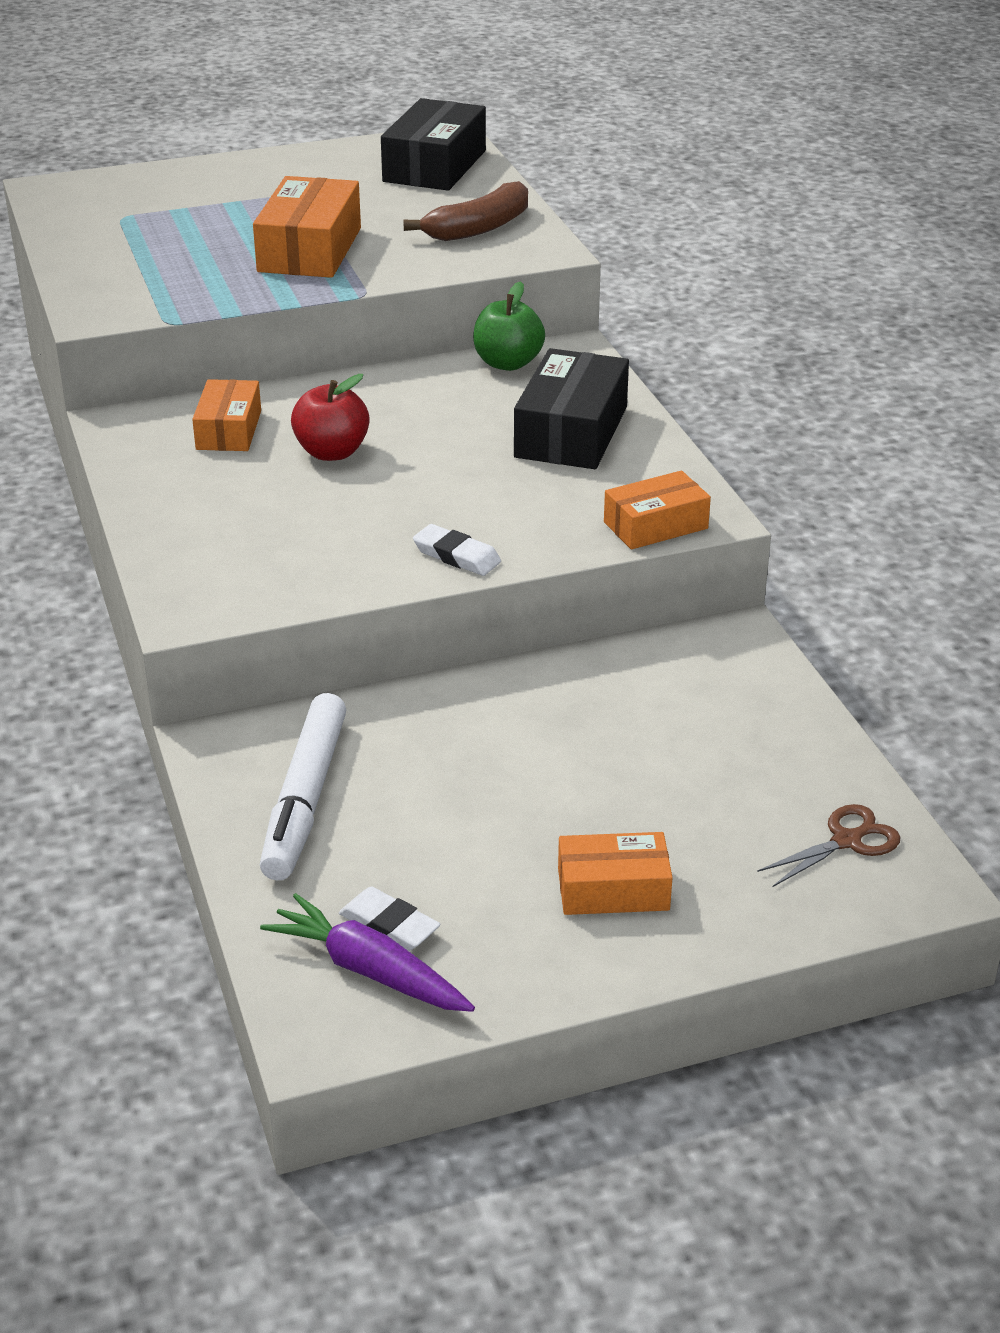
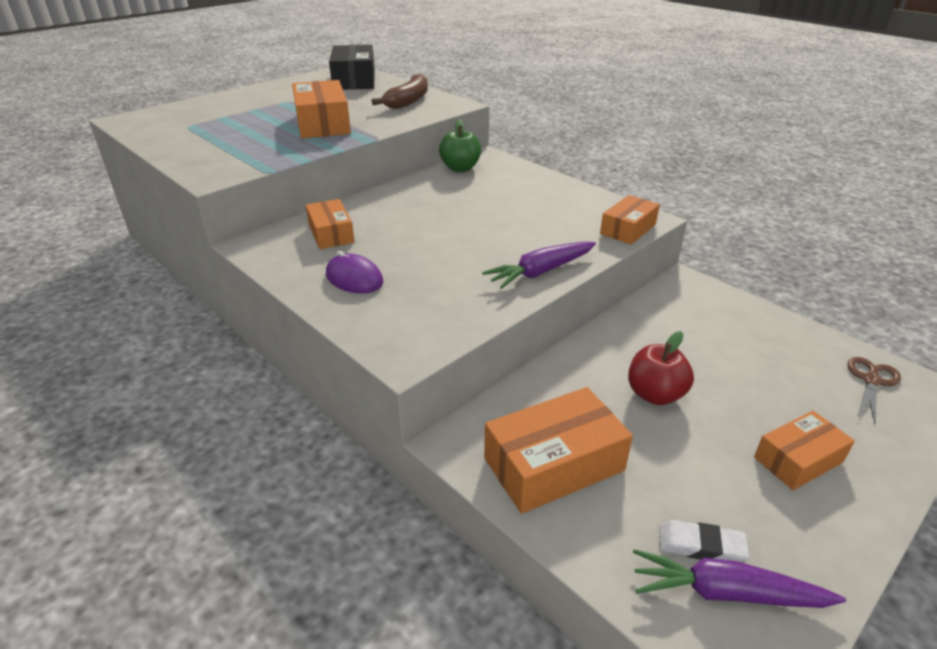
camera: 25 degrees left, 0 degrees up
white marker [260,693,346,880] -> orange box [484,387,633,514]
red apple [291,374,370,461] -> red apple moved to [628,331,694,405]
white eraser [413,524,501,576] -> purple carrot [482,241,596,289]
black box [514,348,629,469] -> none
none -> purple mouse [326,251,383,294]

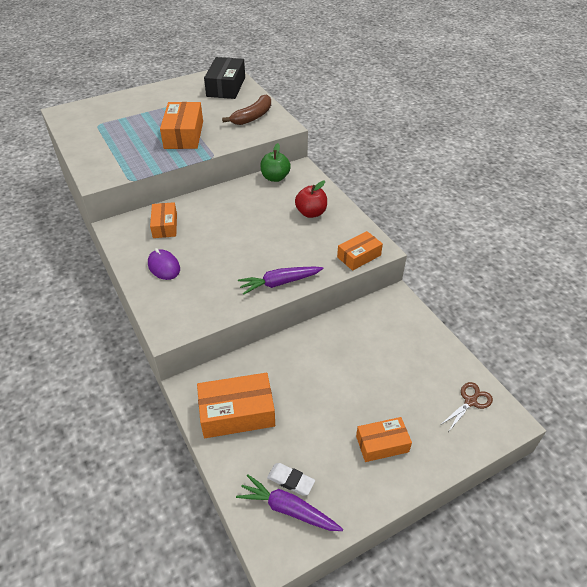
camera: 15 degrees right, 10 degrees up
red apple [628,331,694,405] -> red apple moved to [295,181,327,218]

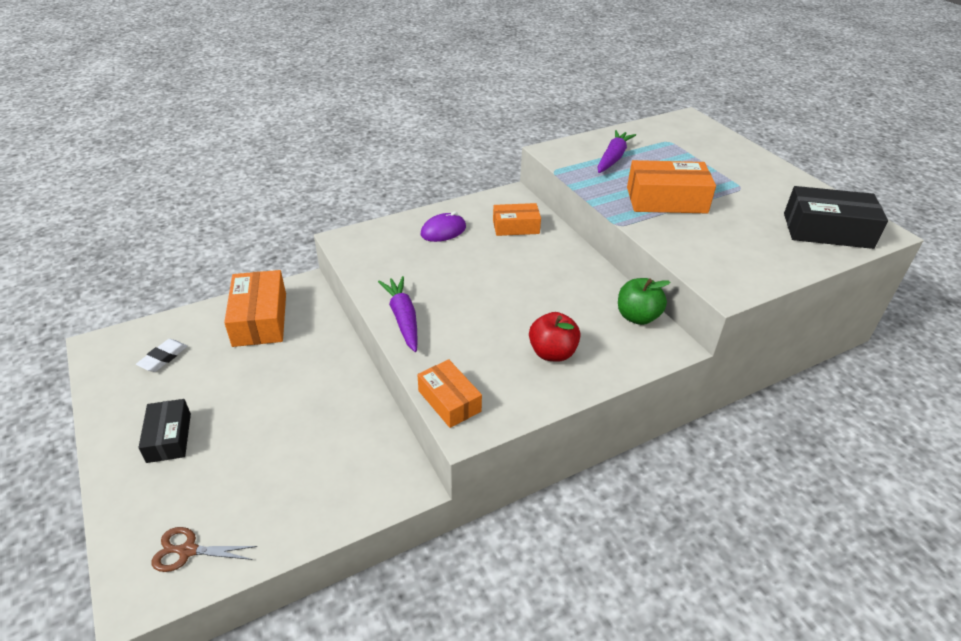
camera: 90 degrees right, 5 degrees down
brown banana [222,94,271,125] -> none
purple carrot [236,474,343,531] -> purple carrot moved to [597,130,636,173]
orange box [356,417,412,462] -> black box [138,399,191,463]
brown scissors [440,382,493,431] -> brown scissors turned 135 degrees clockwise [152,527,257,572]

